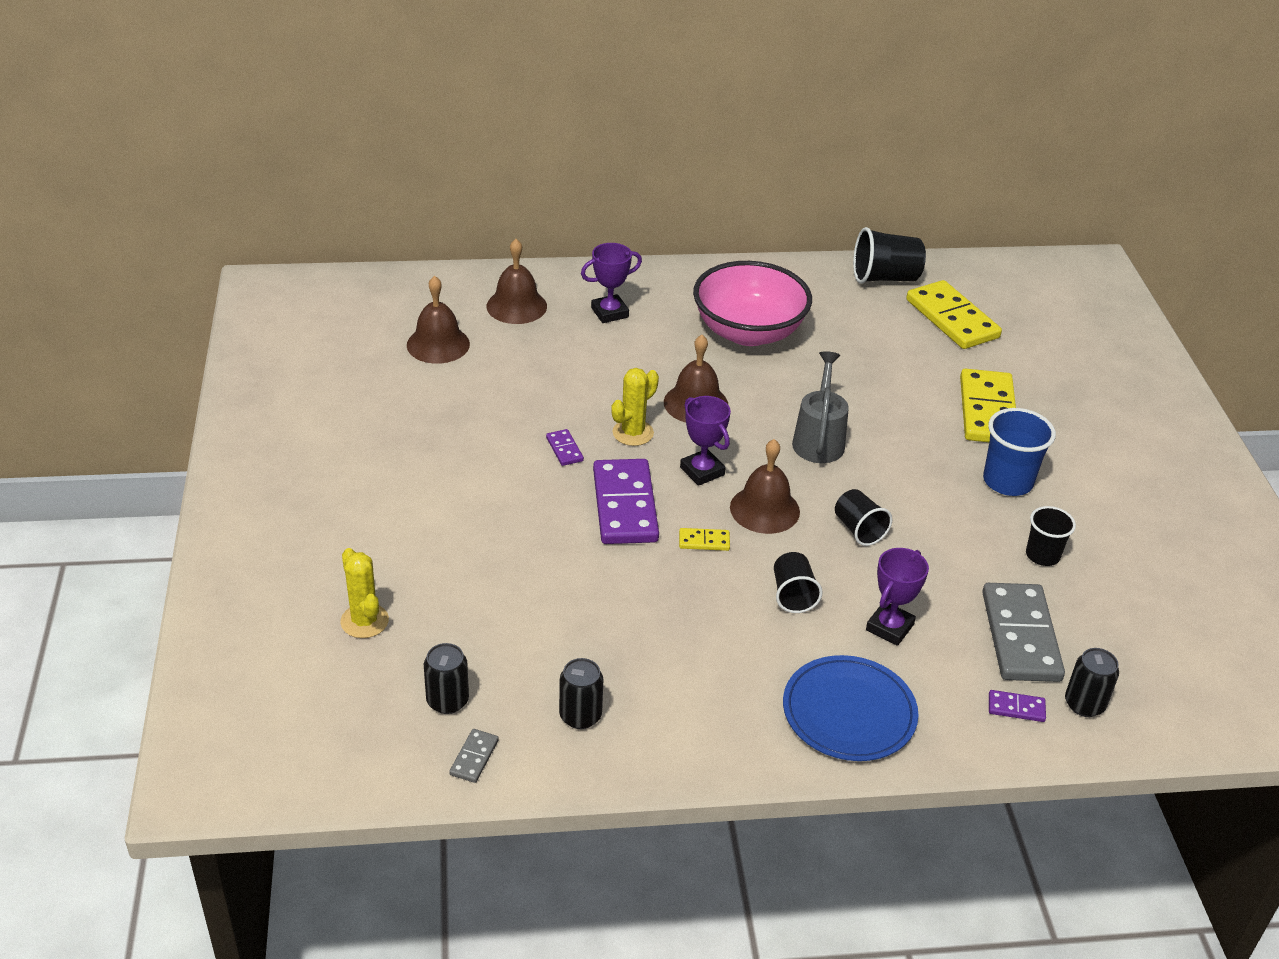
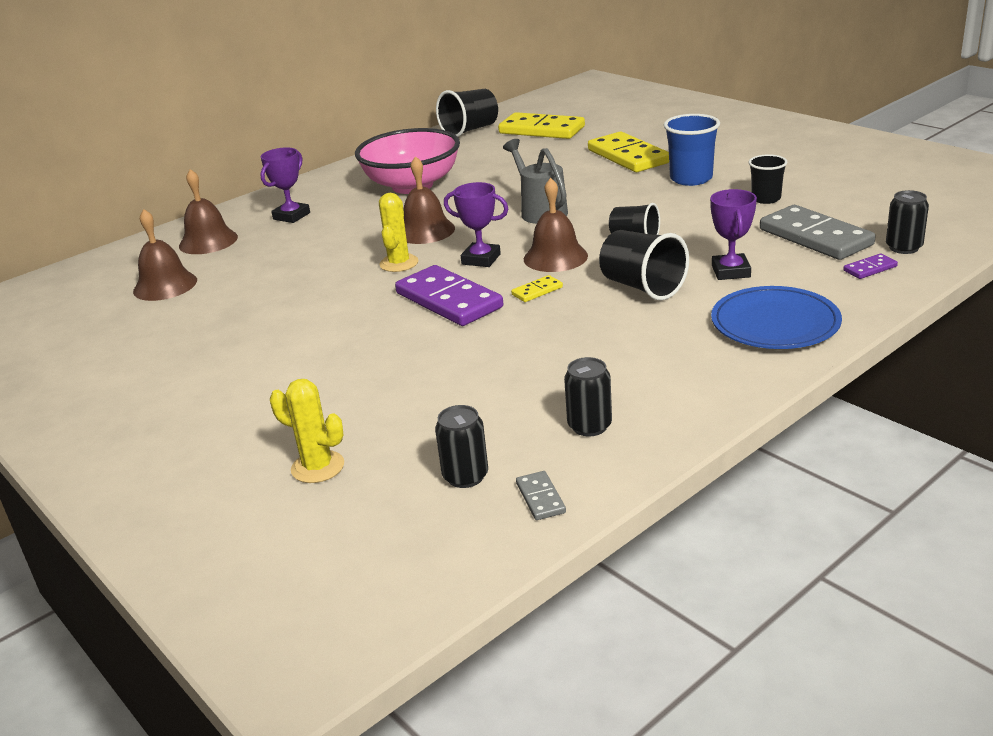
camera: 30 degrees left, 10 degrees down
purple domino [546,429,584,466] -> none
black cup [774,552,823,613] -> black cup [599,230,689,300], size x1.54

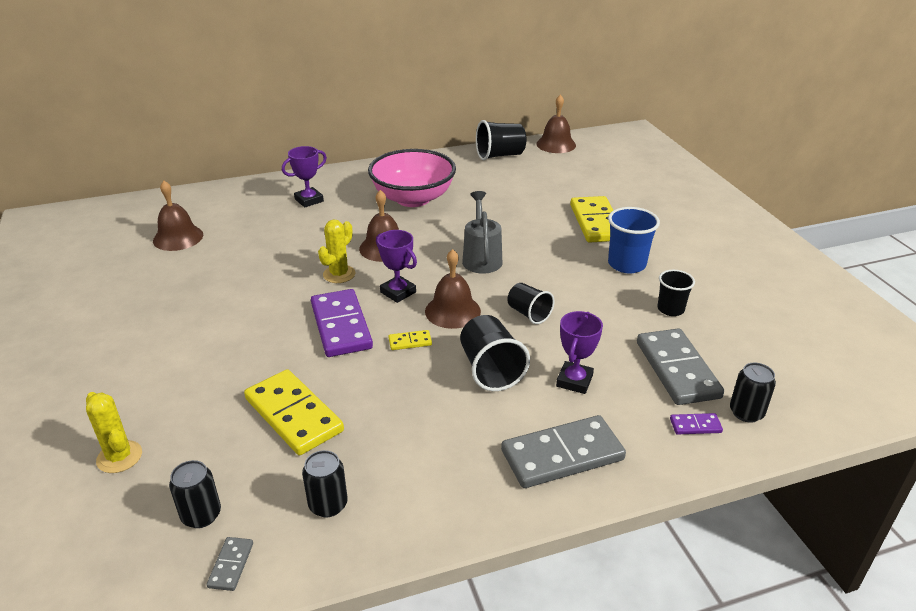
camera: 20 degrees right, 5 degrees up
brown bell [179,169,238,254] -> brown bell moved to [536,95,576,153]
yellow domino [498,112,585,139] -> yellow domino moved to [244,369,344,455]
blue plate [711,286,842,349] -> grey domino [501,415,626,488]

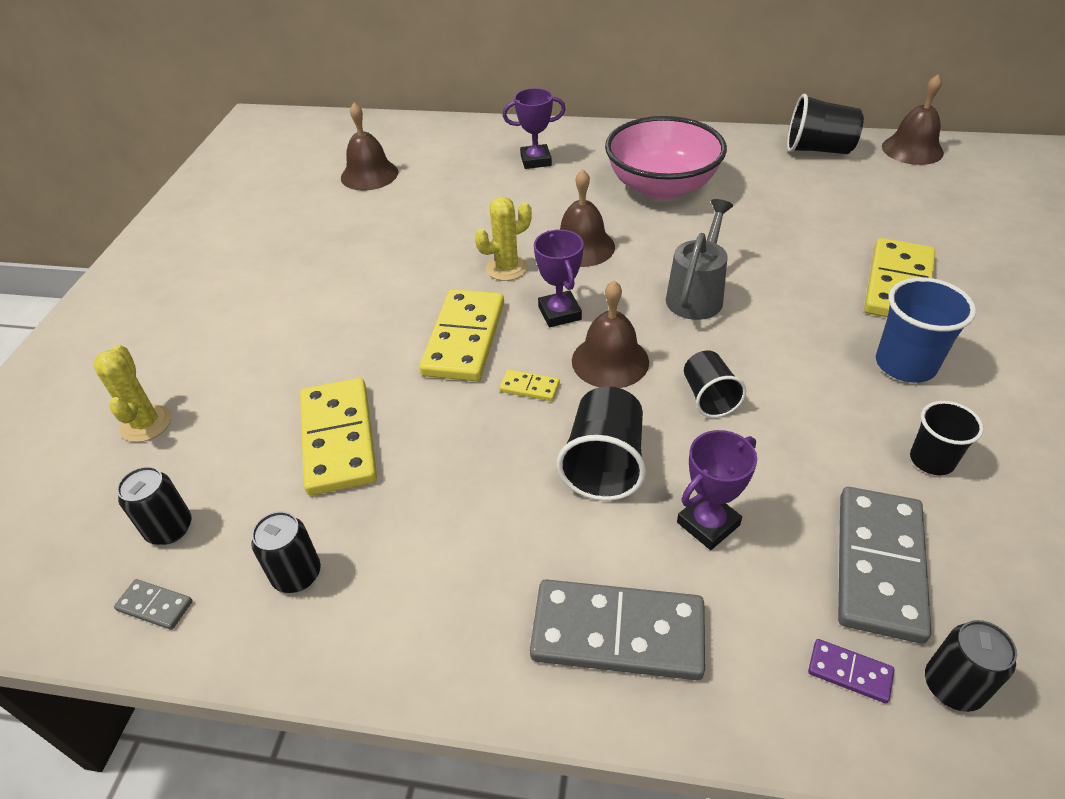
camera: 30 degrees right, 10 degrees up
grey domino [207,537,253,591] -> grey domino turned 75 degrees clockwise [114,579,192,630]
purple domino [311,289,373,357] -> yellow domino [420,289,504,381]

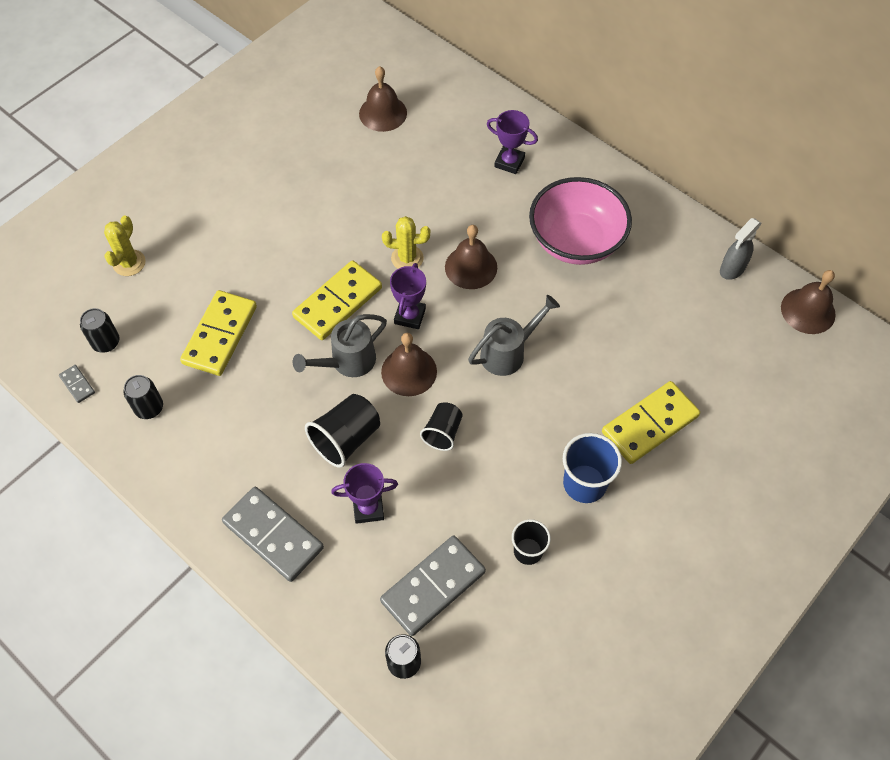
camera: 30 degrees right, 15 degrees up
yellow domino [500,369,560,401] -> grey watering can [293,314,387,377]
black cup [787,94,864,154] -> grey spray bottle [720,218,762,280]
purple domino [808,639,894,703] -> none

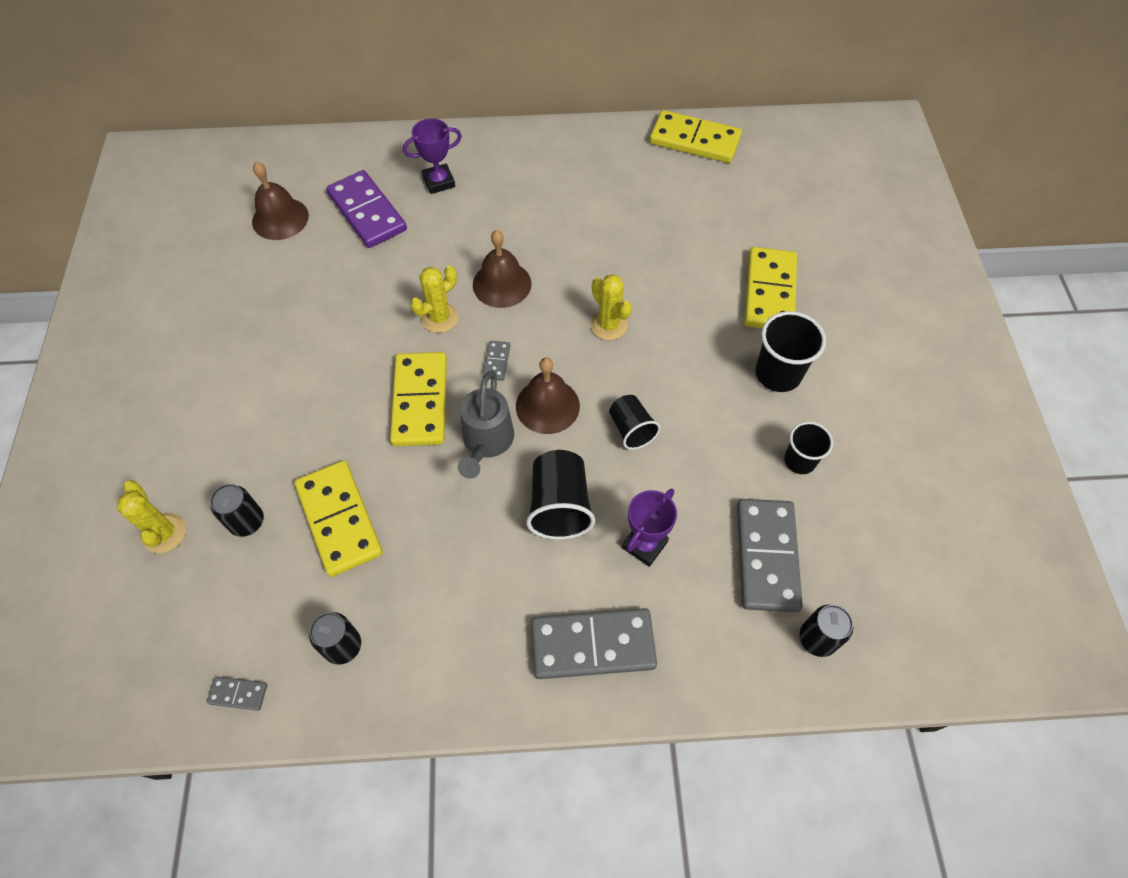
camera: 45 degrees left, 0 degrees up
black can [80,308,119,353] -> black can moved to [210,484,264,537]
purple trophy [390,263,426,329] -> grey domino [482,341,510,381]
grey watering can [468,295,560,376] -> yellow cactus [590,274,632,340]
pink bowl [529,177,632,265] -> none
blue cup [563,433,622,503] -> black cup [755,311,826,392]
grey spray bottle [720,218,762,280] -> yellow domino [650,110,742,163]
brown bell [781,270,836,334] -> none
none -> purple domino [326,170,407,248]

